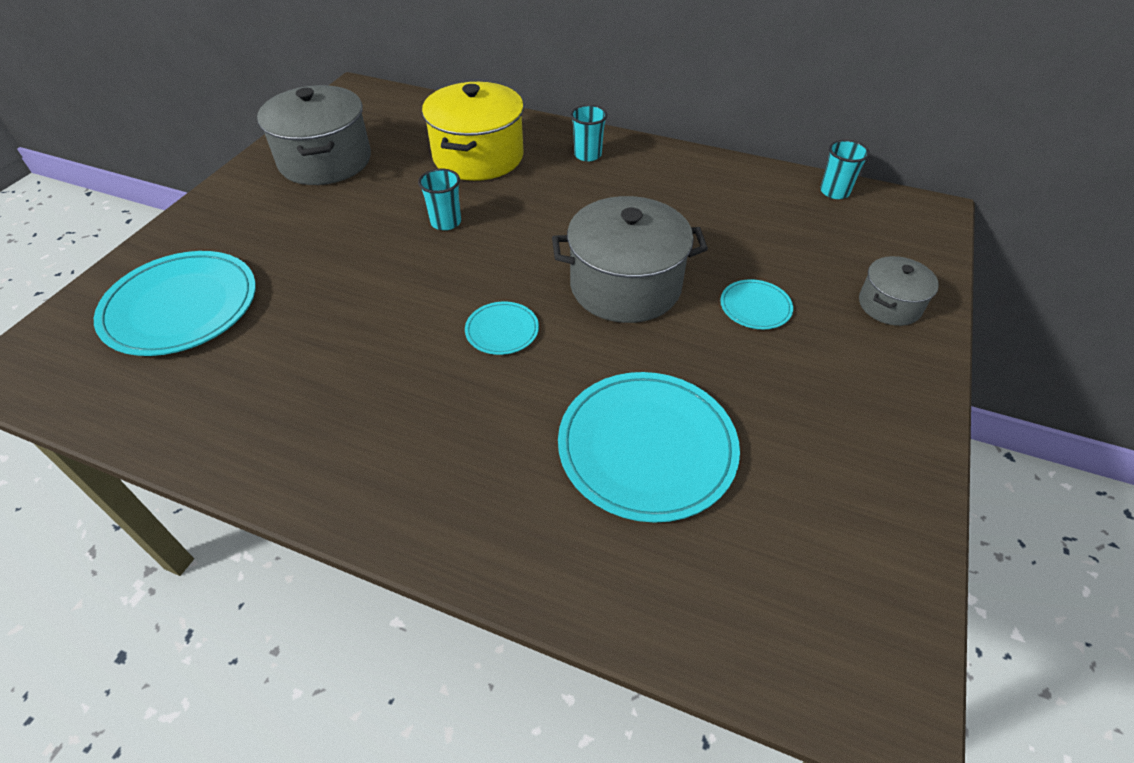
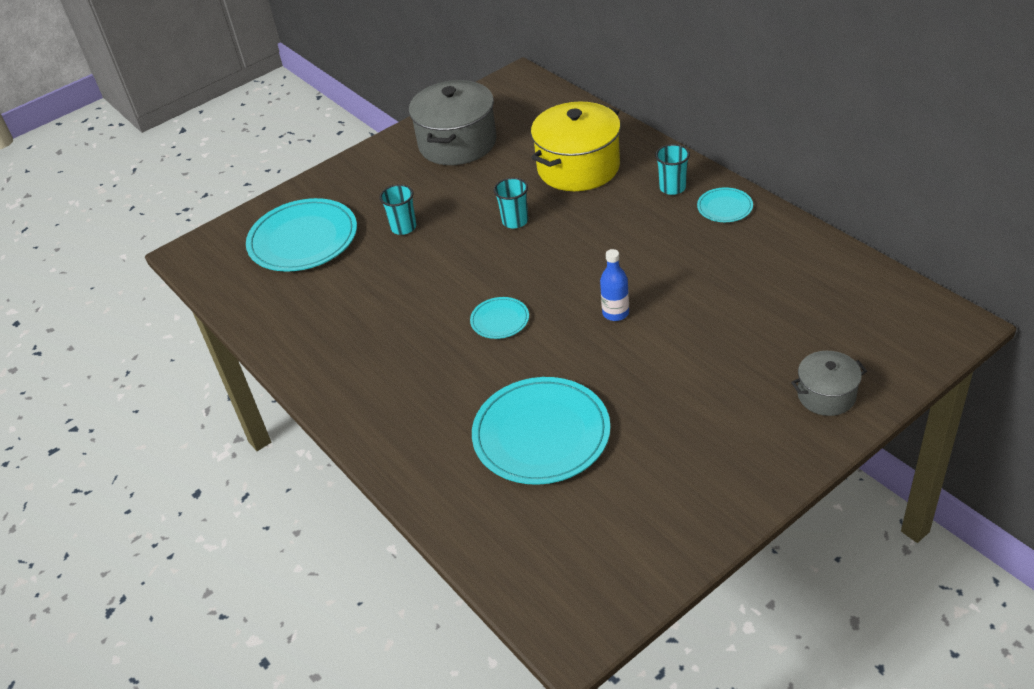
camera: 35 degrees right, 5 degrees down
grey pot [552,196,708,323] -> blue bottle [600,249,629,321]
turquoise plate [720,279,793,329] -> turquoise plate moved to [697,187,753,222]
turquoise cup [820,140,870,199] -> turquoise cup moved to [380,184,416,235]

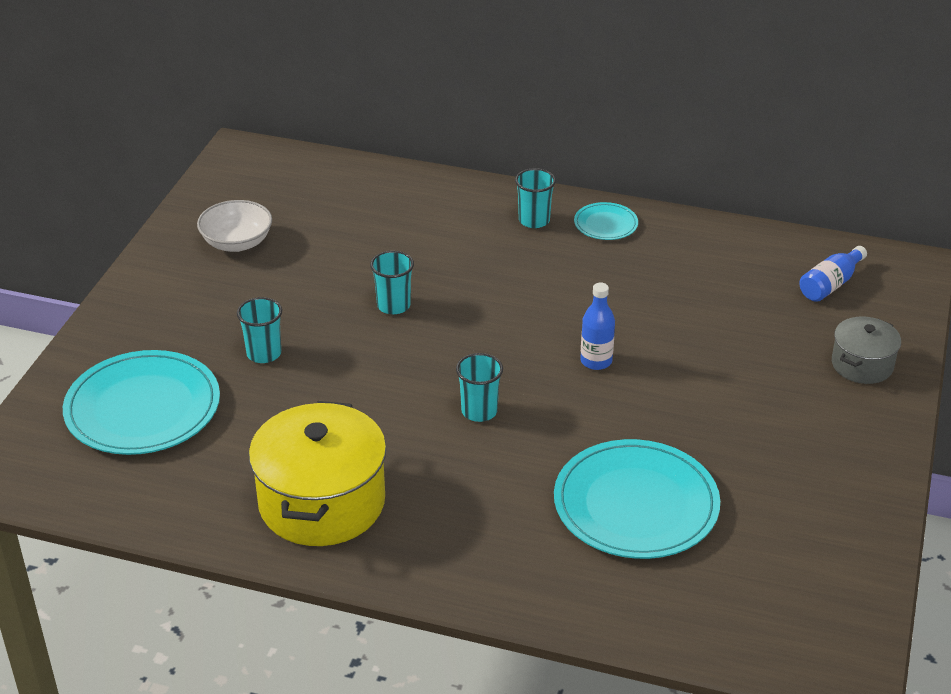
camera: 40 degrees left, 5 degrees down
grey pot [409,80,497,165] -> white bowl [197,200,272,252]
turquoise plate [470,297,529,339] -> turquoise cup [456,353,503,422]
yellow pot [531,102,621,191] -> yellow pot moved to [249,401,386,546]
none -> blue bottle [799,246,867,302]

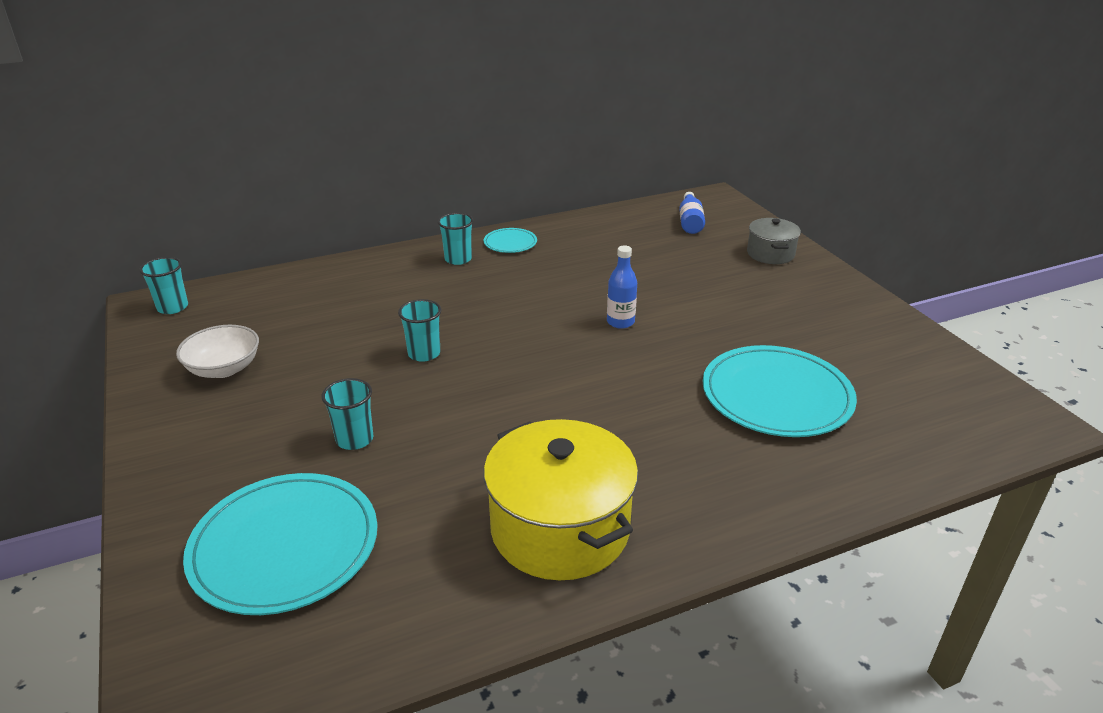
camera: 40 degrees left, 5 degrees down
turquoise cup [456,353,503,422] -> turquoise cup moved to [140,257,188,314]

